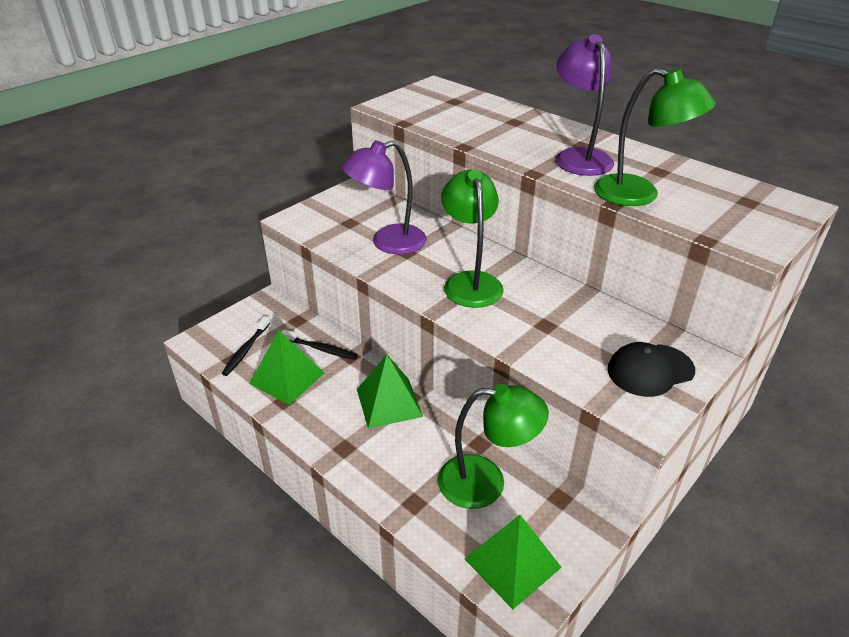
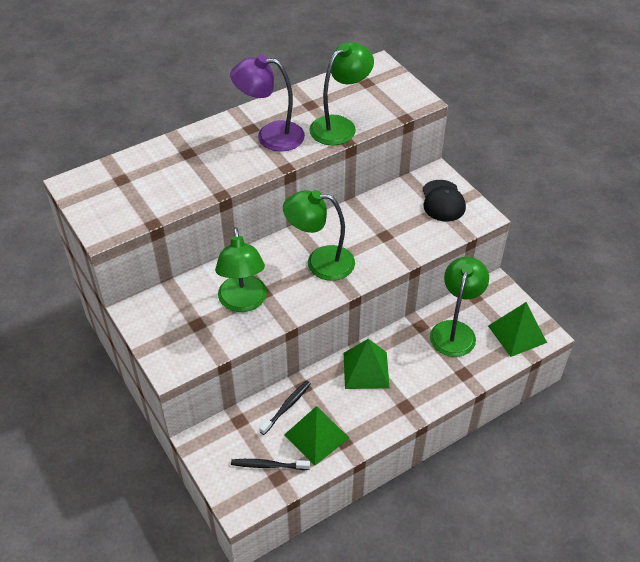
camera: 75 degrees left, 10 degrees up
black toothbrush [221,316,270,376] -> black toothbrush turned 150 degrees clockwise [231,459,310,470]
purple lamp [342,140,427,254] -> green lamp [215,227,267,312]

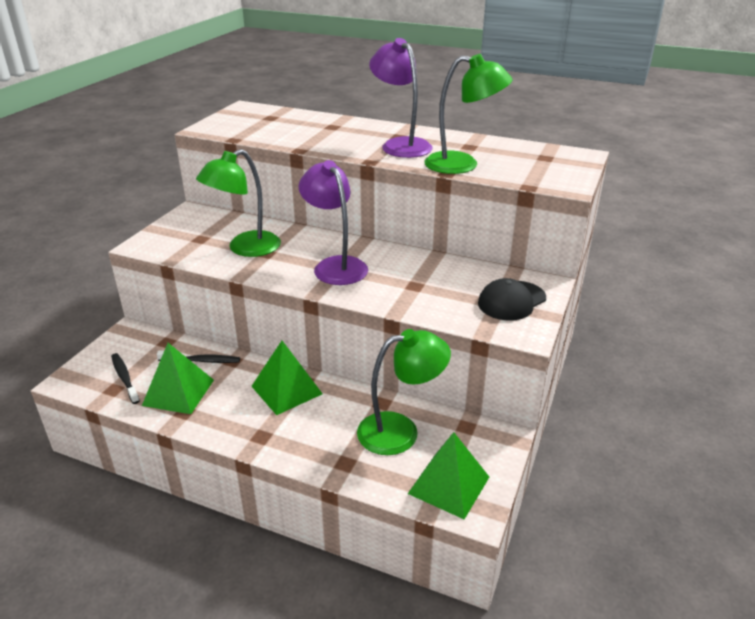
camera: 55 degrees right, 15 degrees down
green lamp [283,190,355,281] -> purple lamp [299,160,368,285]

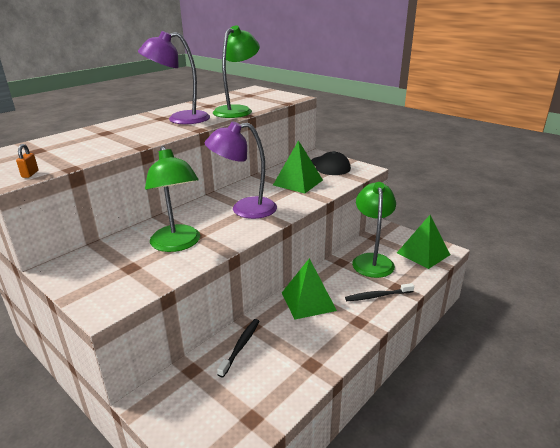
camera: 70 degrees left, 5 degrees down
black toothbrush [111,353,140,404] -> black toothbrush moved to [345,283,414,301]
green pyramid [142,343,214,414] -> green pyramid moved to [273,140,323,194]
none -> orange padlock [16,144,38,178]

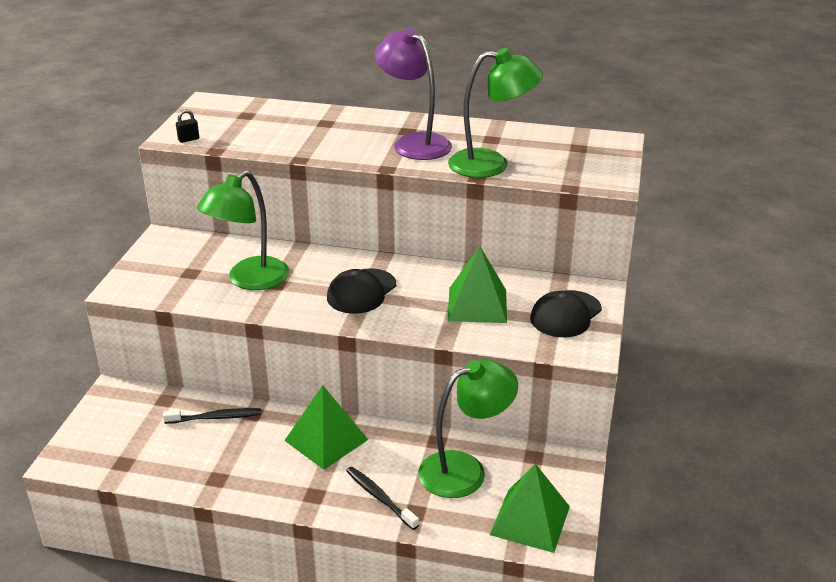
camera: 60 degrees right, 5 degrees up
orange padlock [16,144,38,178] -> black padlock [176,110,199,143]
purple lamp [205,121,277,219] -> black cap [327,268,396,314]

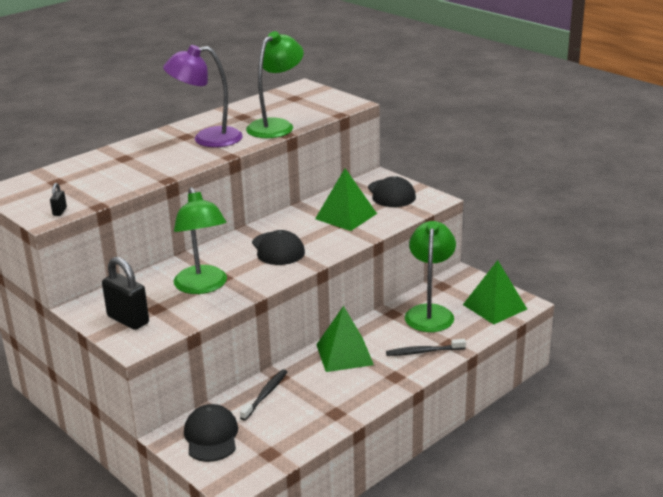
camera: 55 degrees left, 5 degrees down
none -> black padlock [102,257,149,330]
none -> black cap [184,404,238,462]

